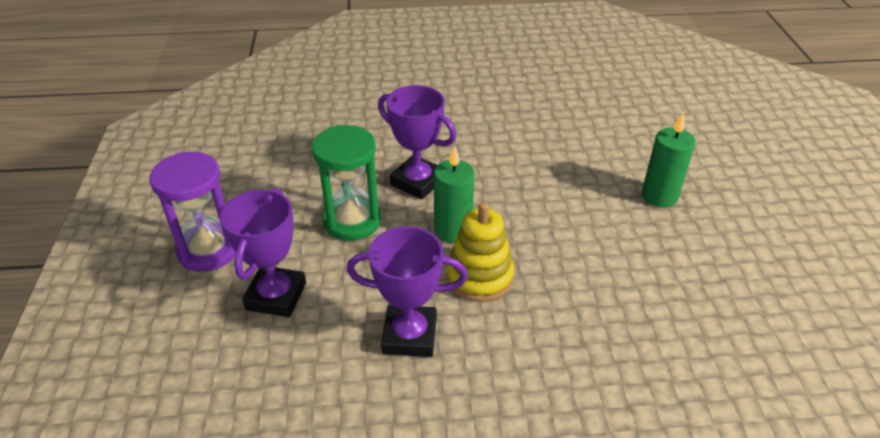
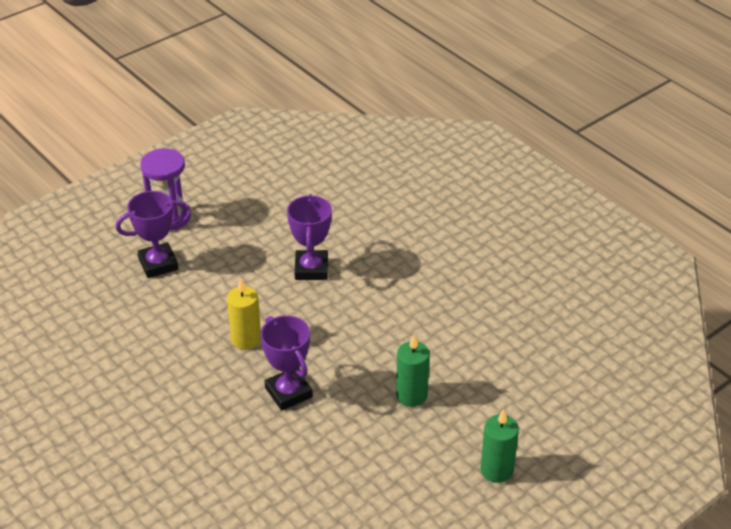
camera: 55 degrees right, 0 degrees up
green hourglass [312,125,381,241] -> none
purple trophy [347,226,468,357] -> purple trophy moved to [260,315,313,411]
green candle [434,145,475,243] -> green candle moved to [481,409,519,483]
yellow stacking toy [446,202,514,302] -> yellow candle [227,279,261,350]

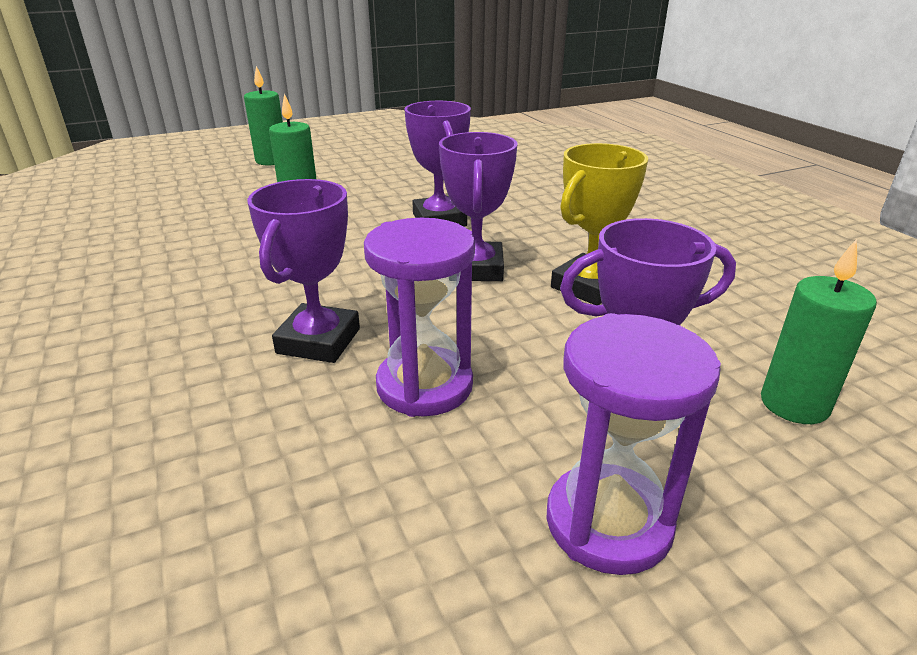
camera: 165 degrees left, 10 degrees down
yellow candle [227,279,261,350] -> purple trophy [439,132,518,282]
none -> purple hourglass [364,218,475,417]
none -> yellow trophy [551,143,648,305]
none -> green candle [761,239,877,424]

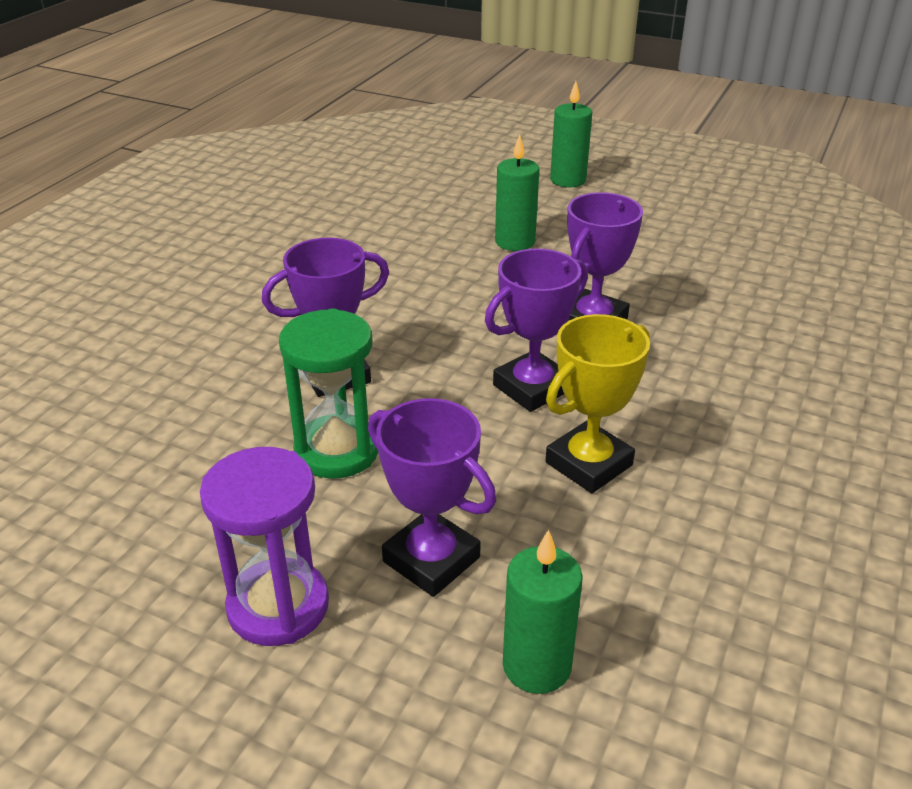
camera: 50 degrees right, 5 degrees up
purple hourglass [364,218,475,417] -> green hourglass [279,308,378,479]
yellow trophy [551,143,648,305] -> yellow trophy turned 45 degrees counterclockwise [546,314,650,493]

